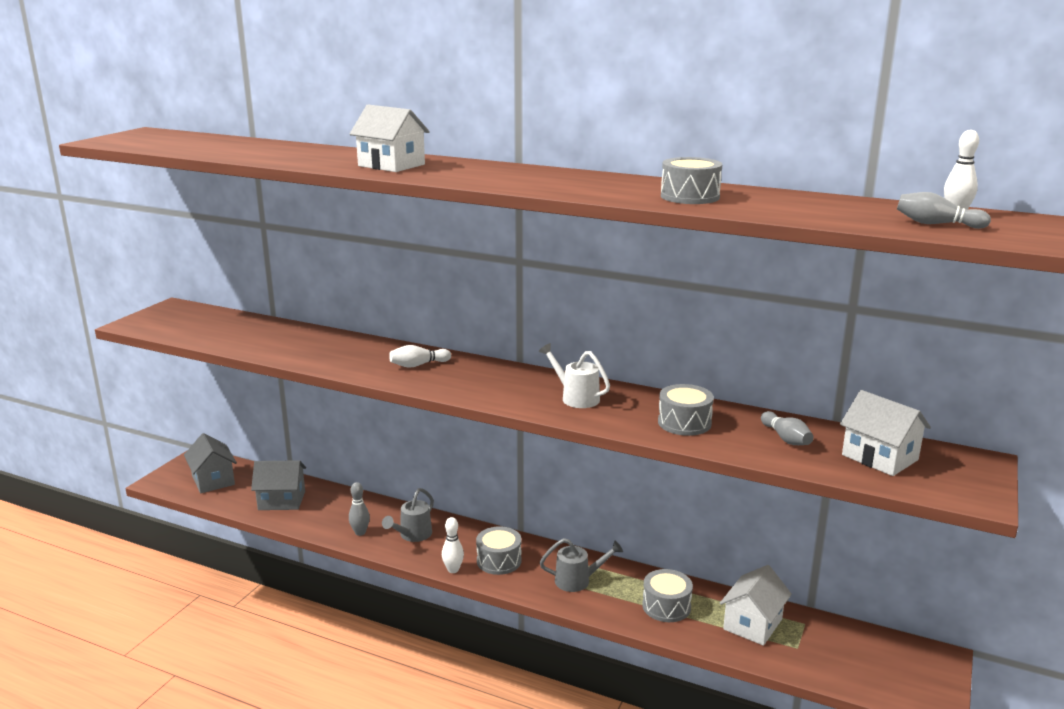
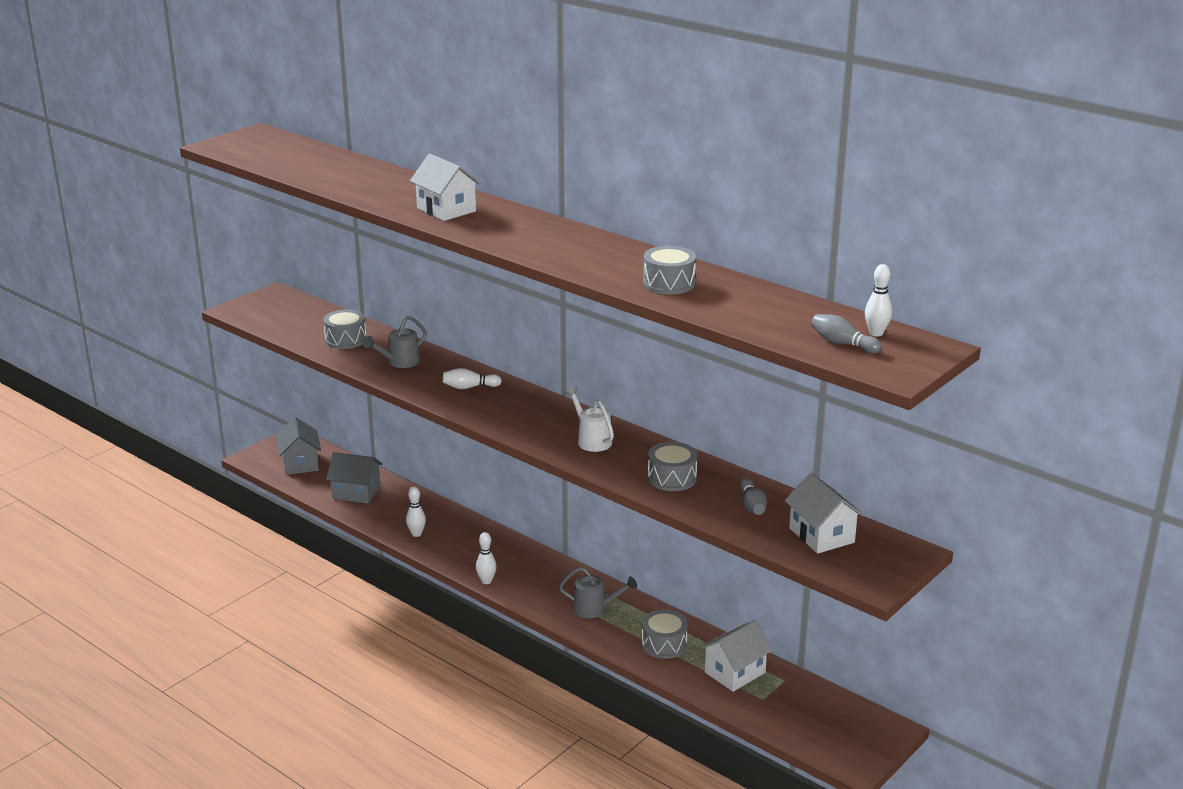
camera: 15 degrees right, 5 degrees up
grey bowling pin [349,482,370,536] -> white bowling pin [406,487,426,537]
grey watering can [382,488,434,542] -> grey watering can moved to [363,316,427,368]
grey drum [476,526,522,575] -> grey drum moved to [323,310,367,349]

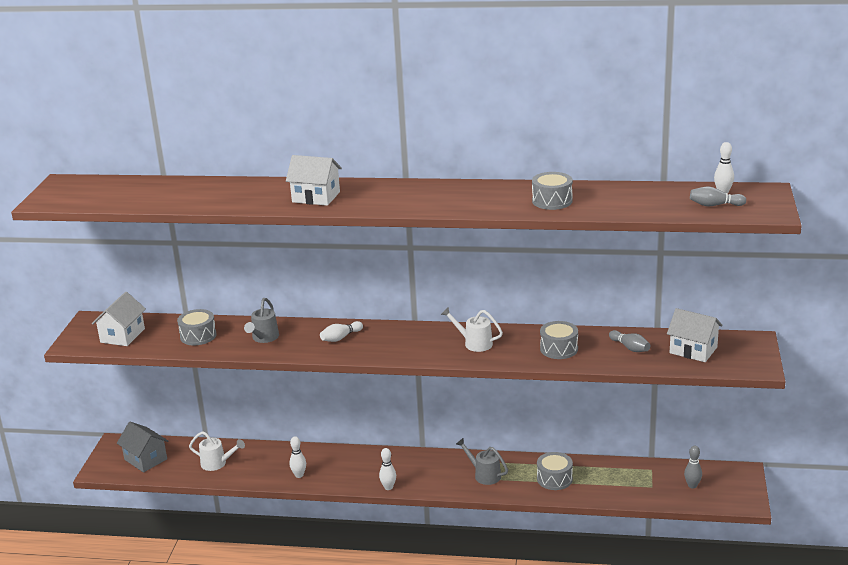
camera: 30 degrees left, 0 degrees up
grey house [326,452,383,504] -> white watering can [189,431,245,471]
grey watering can [559,567,637,618] -> grey watering can turned 120 degrees counterclockwise [456,438,508,485]
white house [700,620,773,692] -> white house moved to [92,292,146,346]
none -> grey bowling pin [684,446,702,489]

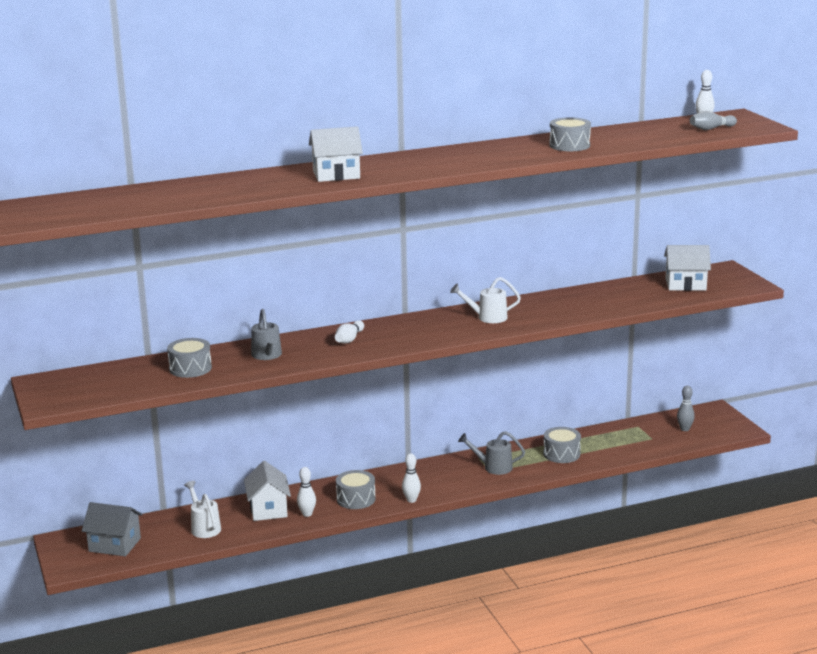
camera: 30 degrees left, 5 degrees down
white house [92,292,146,346] -> white house moved to [244,461,291,521]
white watering can [189,431,245,471] -> white watering can turned 105 degrees counterclockwise [184,481,221,538]
grey drum [540,321,578,359] -> grey drum moved to [336,470,376,509]
grey bowling pin [609,330,650,352] -> none

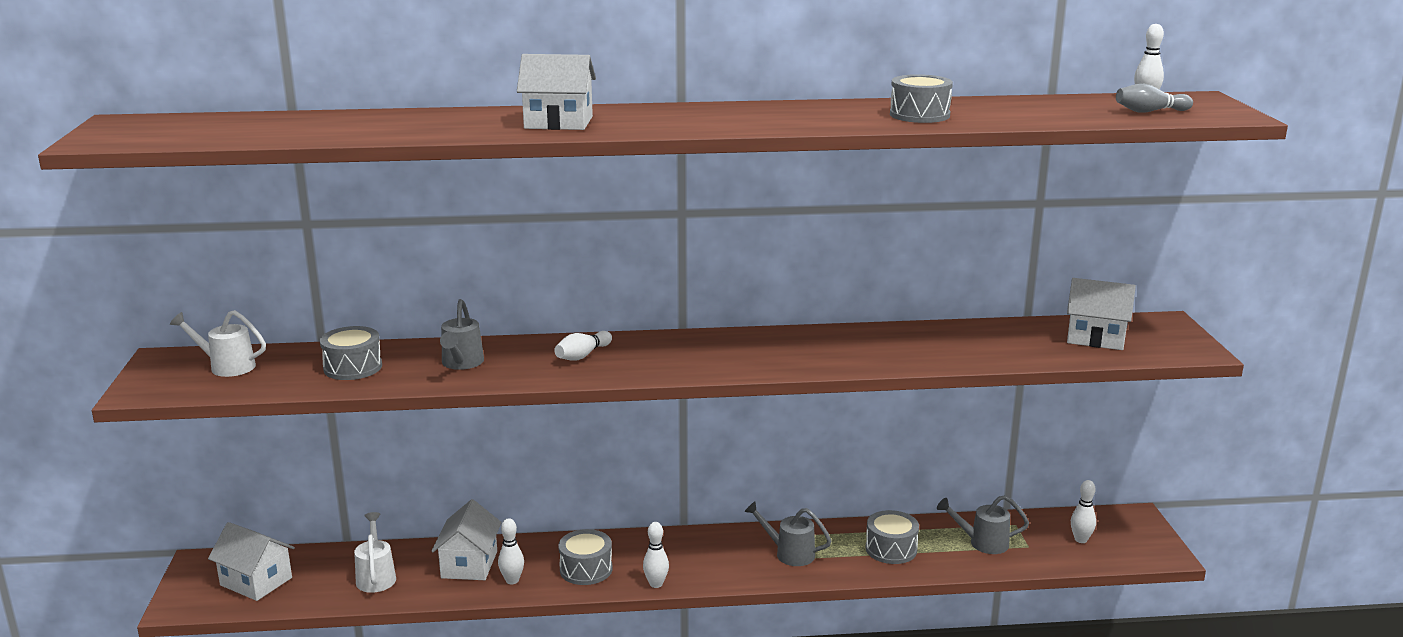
camera: 15 degrees right, 0 degrees up
grey house [82,502,143,557] -> white house [208,522,295,601]
white watering can [450,277,521,323] -> white watering can moved to [170,310,266,377]
grey bowling pin [677,386,695,431] -> white bowling pin [1071,480,1096,543]
none -> grey watering can [937,495,1029,554]

